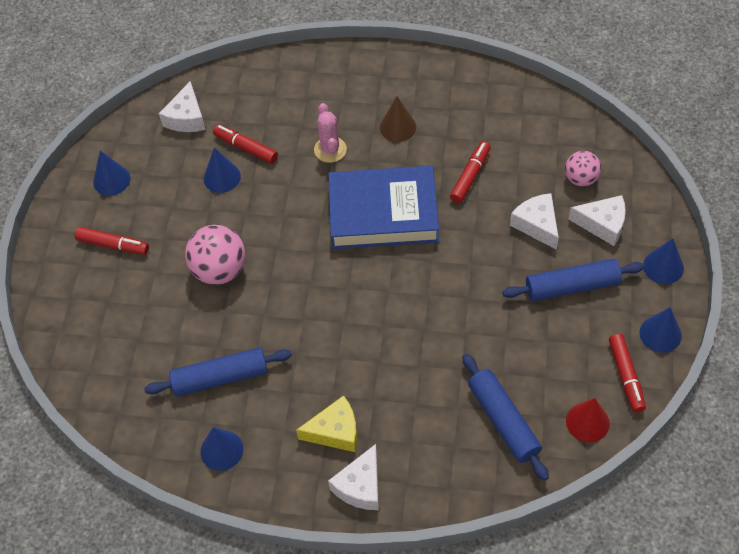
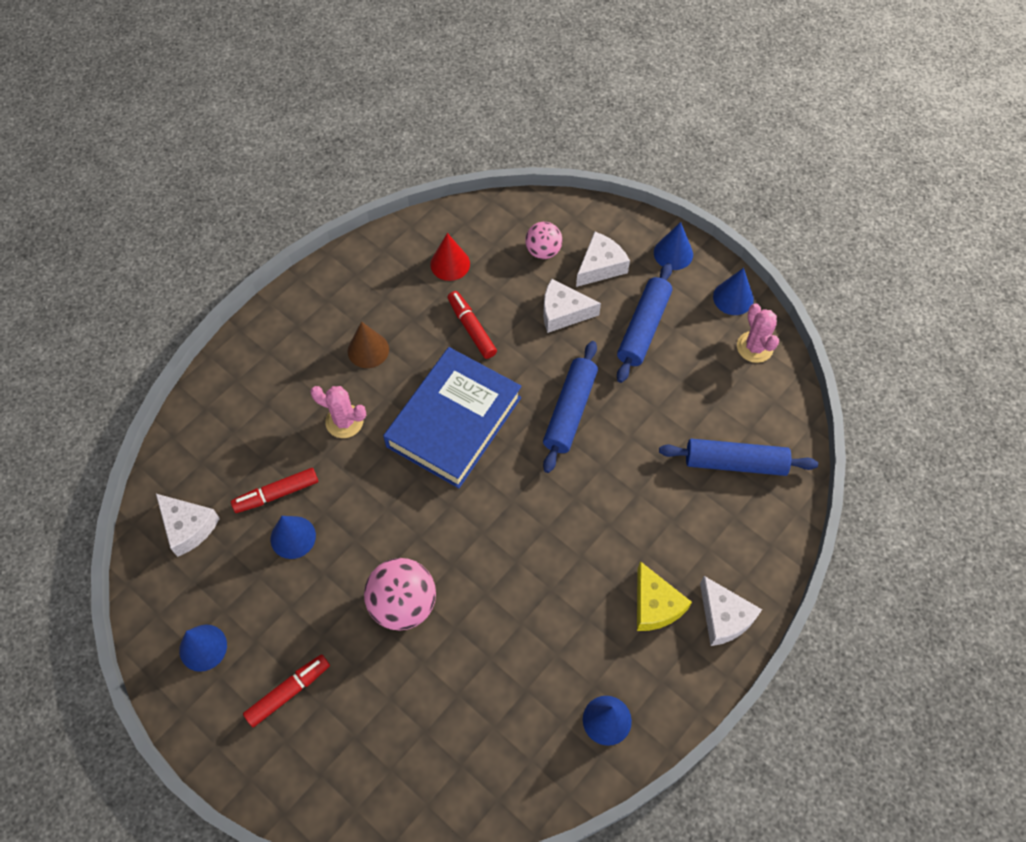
camera: 60 degrees left, 5 degrees up
blue rolling pin [144,347,292,396] -> blue rolling pin moved to [543,341,598,473]
yellow cheese [296,395,357,452] -> yellow cheese turned 135 degrees clockwise [637,561,692,631]
red cone [566,398,610,442] -> red cone moved to [430,233,470,281]
red marker [609,334,646,413] -> pink cactus [737,303,779,363]

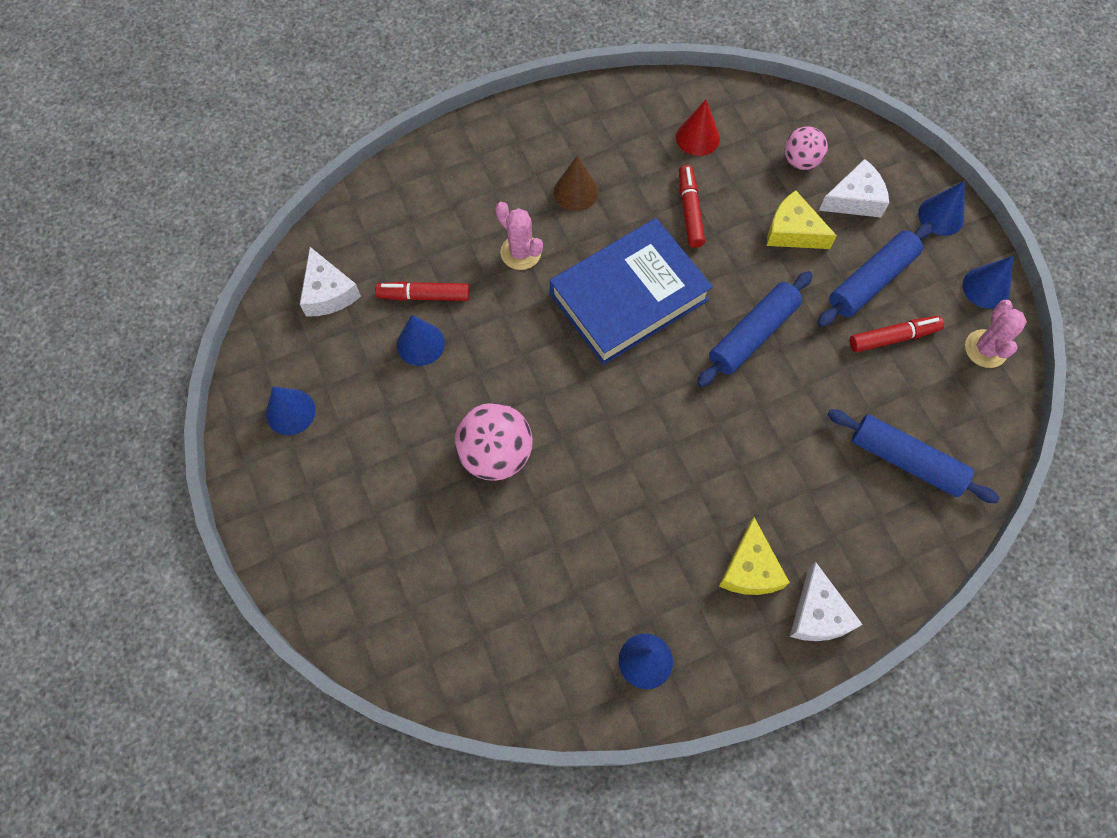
camera: 25 degrees right, 5 degrees up
red marker [243,654,330,727] -> red marker moved to [850,316,944,352]
white cheese [543,279,601,333] -> yellow cheese [767,190,837,249]

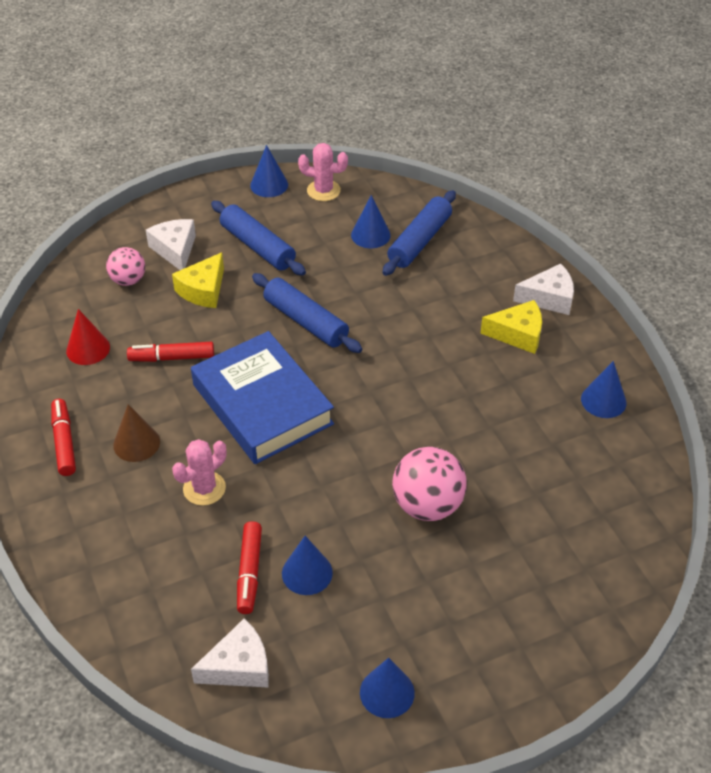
camera: 90 degrees left, 20 degrees down
red marker [850,316,944,352] -> red marker moved to [51,399,76,476]
blue cone [918,181,965,236] -> blue cone moved to [351,195,391,248]

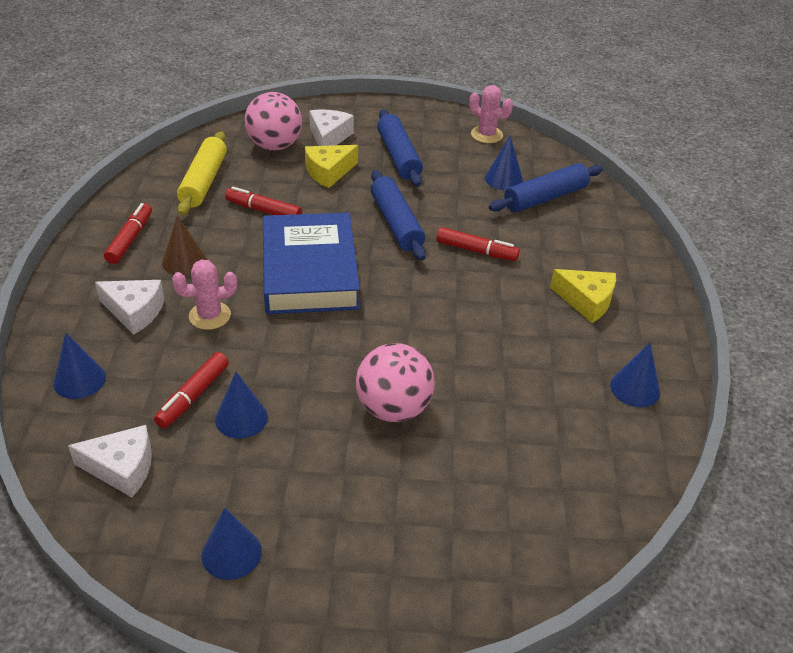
camera: 25 degrees right, 5 degrees down
red cone [66,309,110,365] -> yellow rolling pin [177,131,227,215]
pink ball [106,247,145,286] -> pink ball [245,92,302,151], size x1.61
blue cone [250,145,288,197] -> blue cone moved to [53,333,106,399]
white cheese [513,264,574,315] -> white cheese moved to [95,280,164,335]
none -> red marker [436,227,520,261]

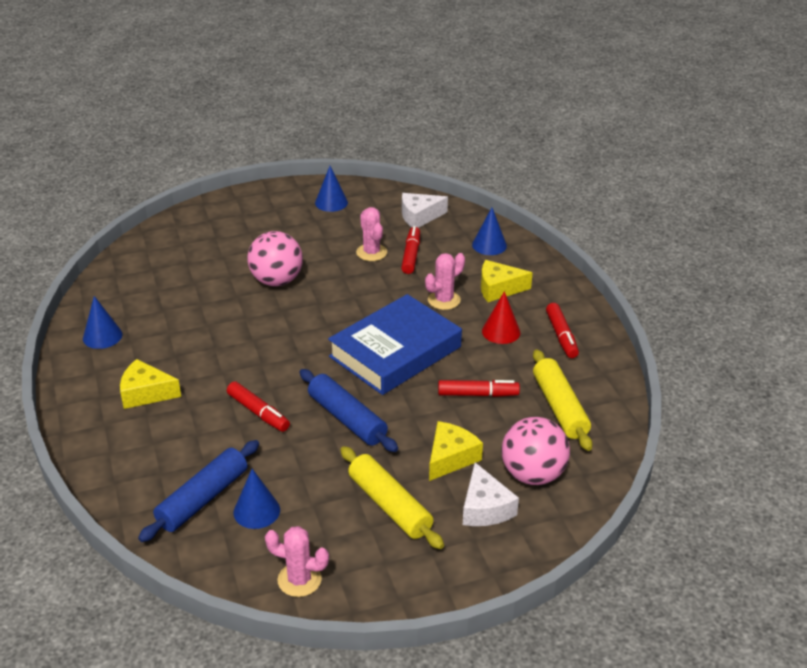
camera: 160 degrees right, 5 degrees down
white cheese [95,280,164,335] -> yellow cheese [481,260,533,302]
brown cone [162,215,207,276] -> red cone [482,291,520,344]
blue cone [215,372,268,439] -> pink cactus [356,207,387,261]
blue book [263,212,360,314] -> blue book turned 75 degrees clockwise [328,294,462,395]
blue rolling pin [377,110,423,187] -> yellow rolling pin [340,446,444,549]
red marker [436,227,520,261] -> red marker turned 135 degrees counterclockwise [227,382,290,432]

